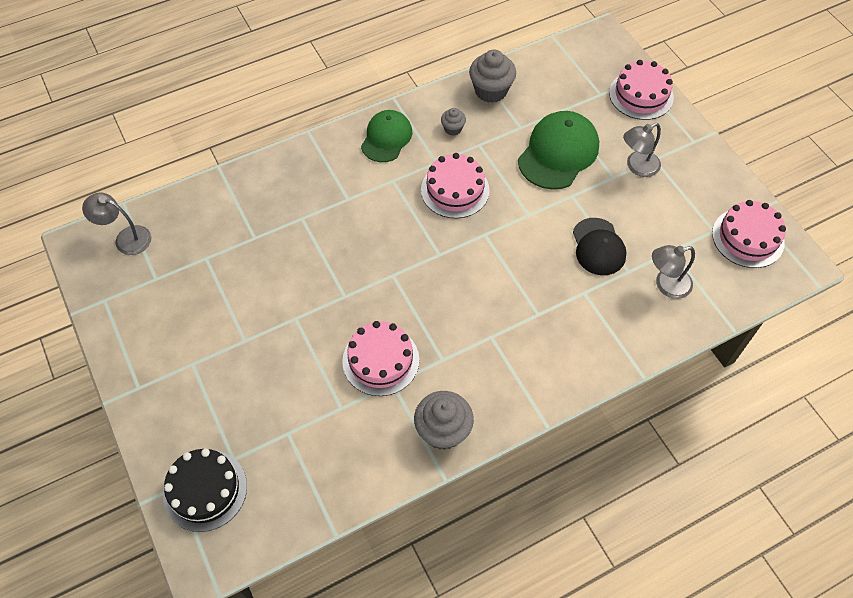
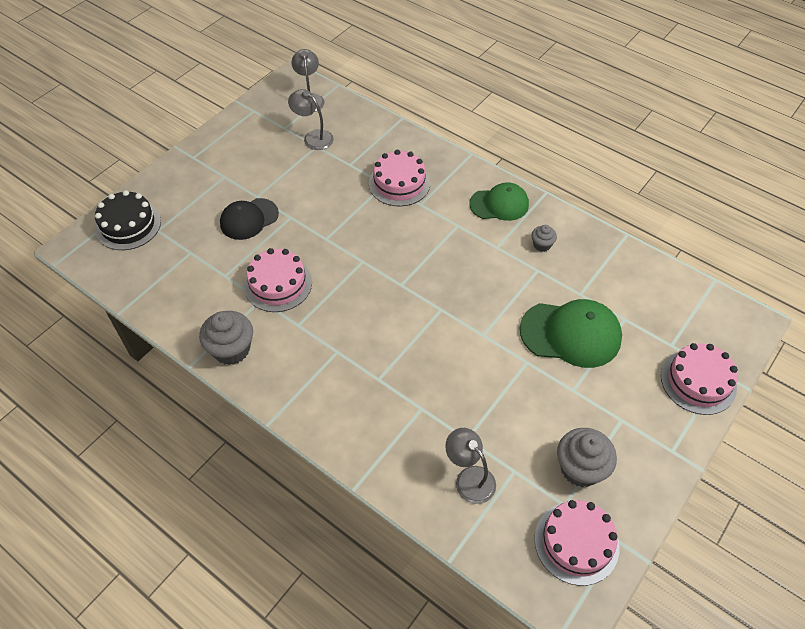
camera: 65 degrees right, 5 degrees down
pink cake [421,153,490,219] -> pink cake moved to [369,150,430,206]
grey cupcake [469,49,516,103] -> grey cupcake moved to [557,428,617,487]
black cap [573,218,627,275] -> black cap moved to [220,198,279,240]
grey lamp [623,123,661,177] -> grey lamp moved to [288,89,334,150]

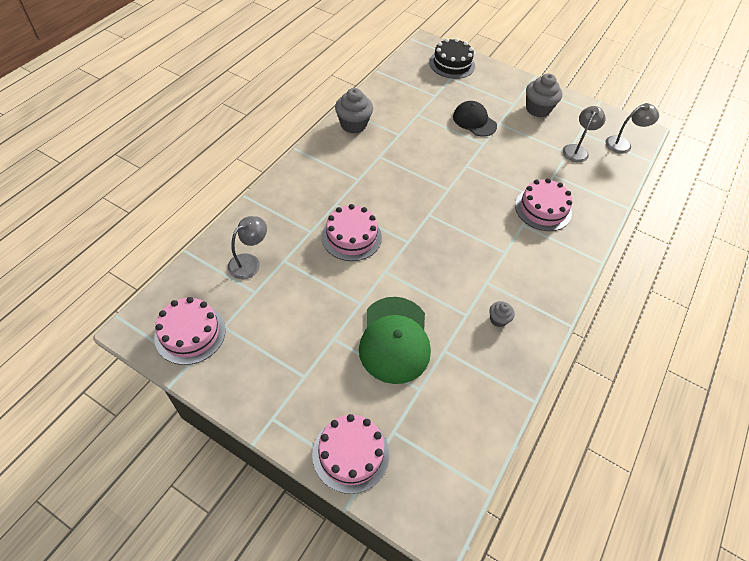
camera: 80 degrees right, 0 degrees up
pink cake [244,248,312,312] -> pink cake moved to [321,204,382,261]
green cap [469,182,529,221] -> none
grey cupcake [557,428,617,487] -> grey cupcake moved to [526,74,562,117]

